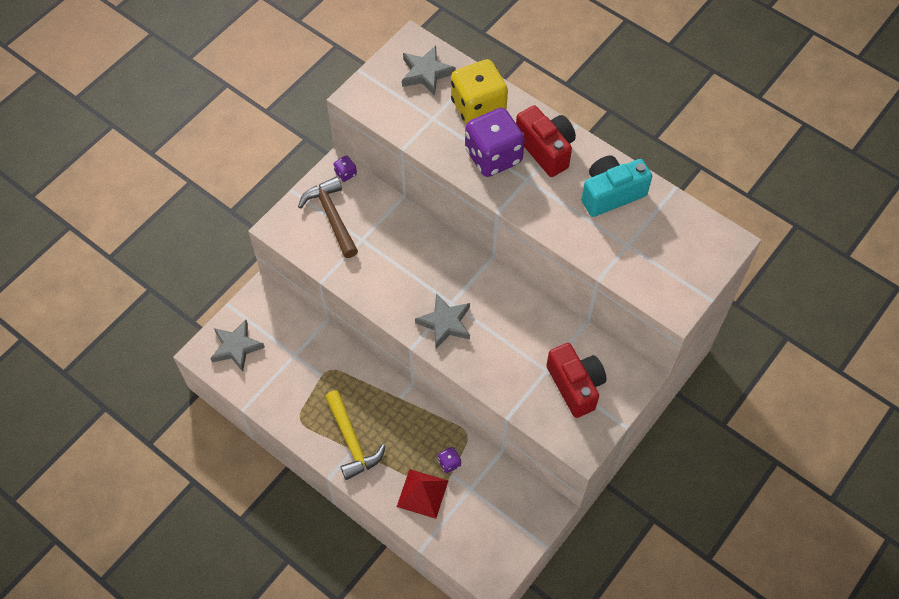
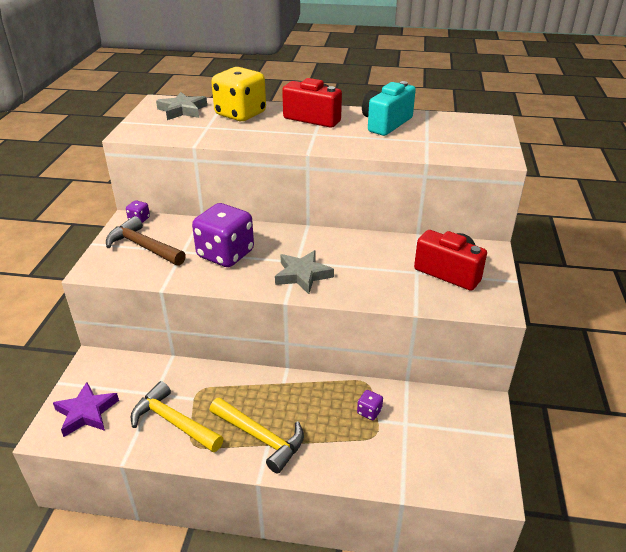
camera: 30 degrees left, 25 degrees down
grey star [210,320,265,372] -> purple star [53,382,119,437]
red pyramid [397,469,448,519] -> none
purple dice [465,108,525,177] -> purple dice moved to [192,203,254,267]
none -> yellow hammer [131,381,224,452]

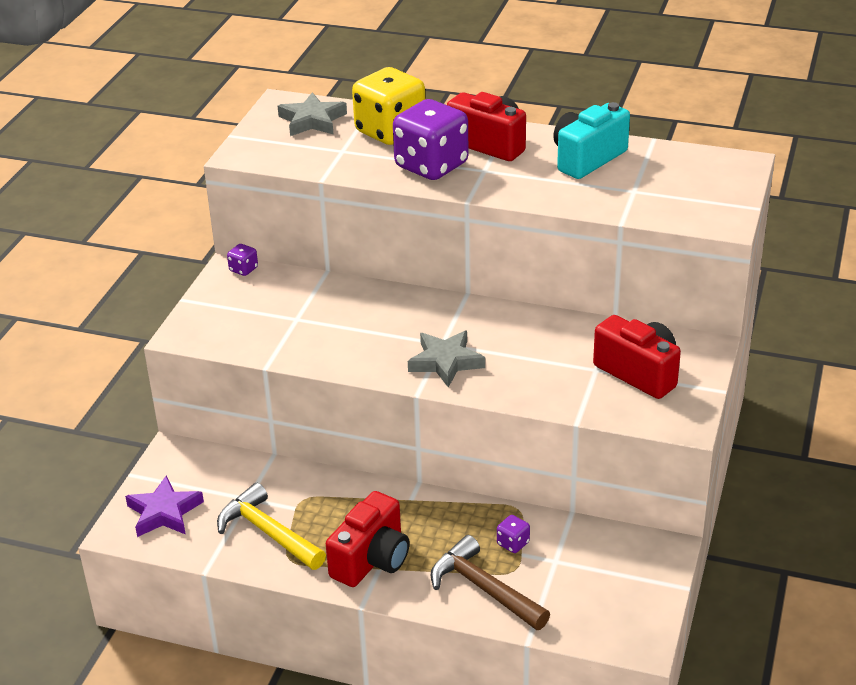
camera: 10 degrees right, 0 degrees up
brown hammer [106,216,186,266] -> brown hammer moved to [430,535,550,630]
purple dice [192,203,254,267] -> purple dice moved to [393,99,469,180]
yellow hammer [210,397,304,474] -> red camera [326,491,410,587]

